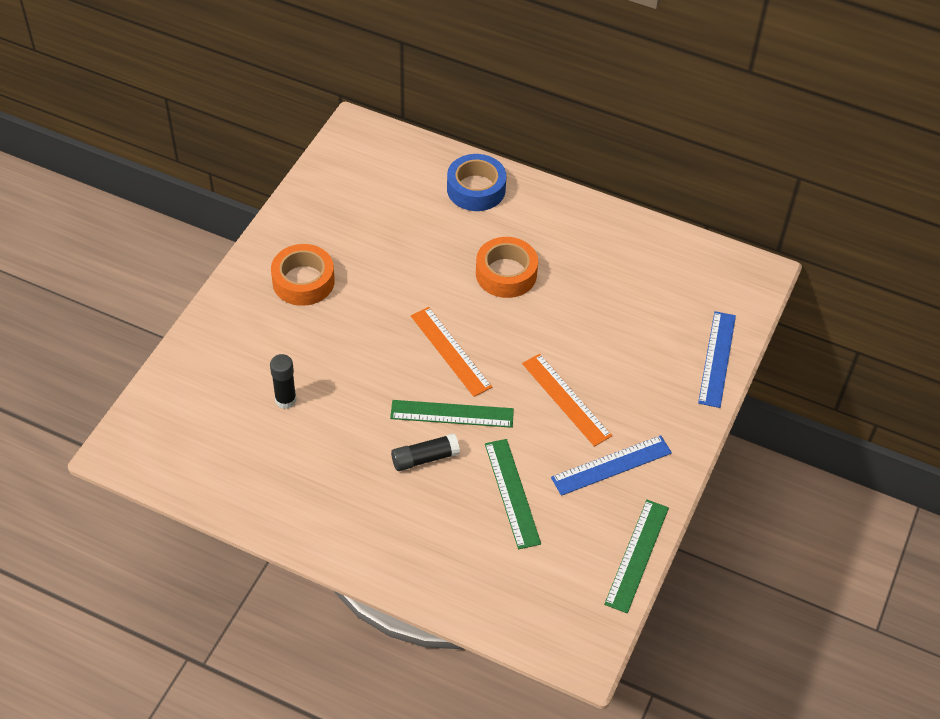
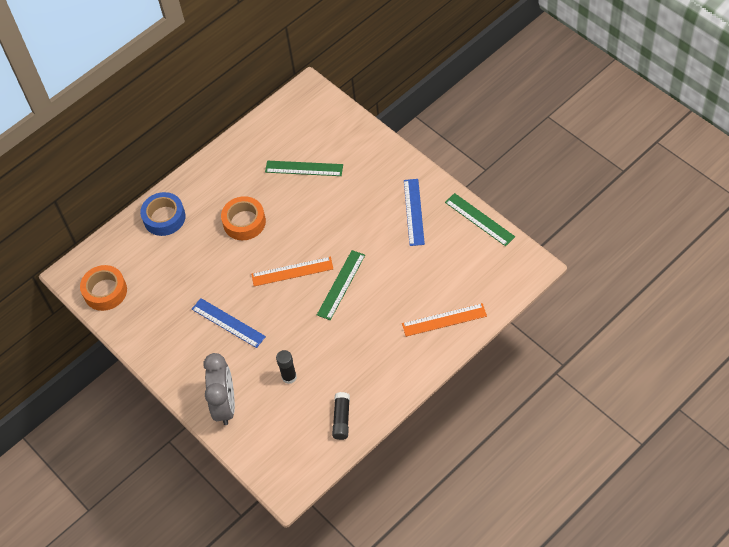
camera: 60 degrees left, 5 degrees up
orange tape [271,244,335,306] -> orange tape moved to [80,265,127,311]
black glue stick [391,433,460,471] -> black glue stick moved to [332,392,350,440]
green ruler [485,439,541,549] -> green ruler moved to [265,161,343,176]
orange ruler [522,354,612,447] -> orange ruler moved to [402,303,487,337]
blue ruler [698,311,736,408] -> blue ruler moved to [192,298,266,348]
none -> grey clock [203,353,235,425]

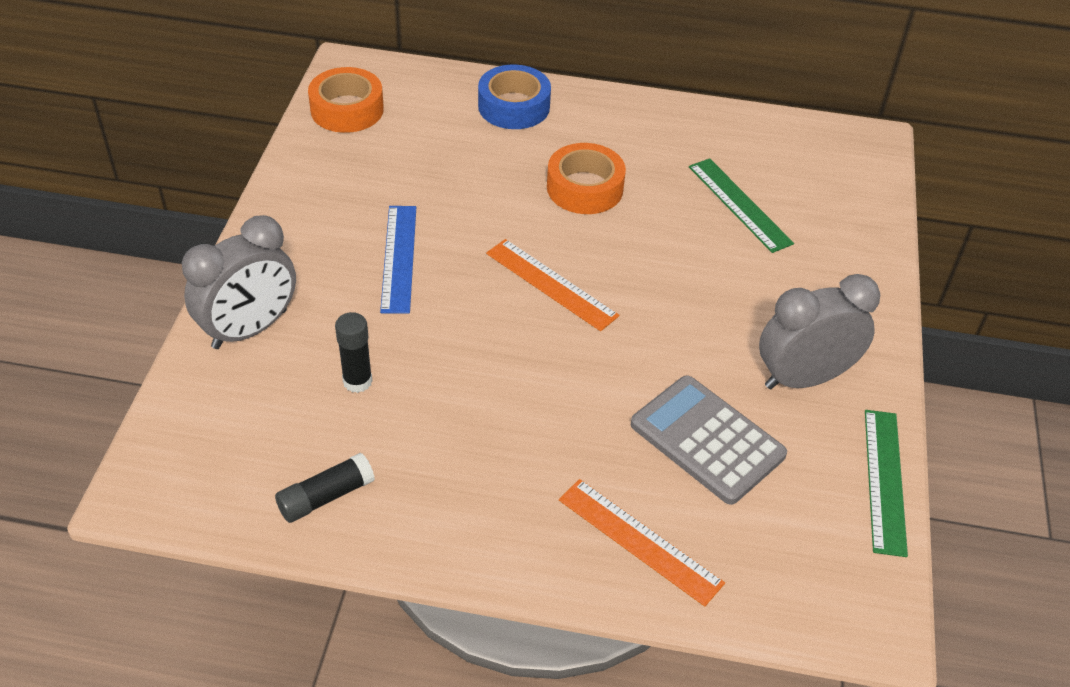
camera: 45 degrees right, 10 degrees down
green ruler [317,250,365,320] -> none
blue ruler [404,179,425,246] -> grey clock [759,274,880,389]
none -> grey calculator [631,375,787,505]

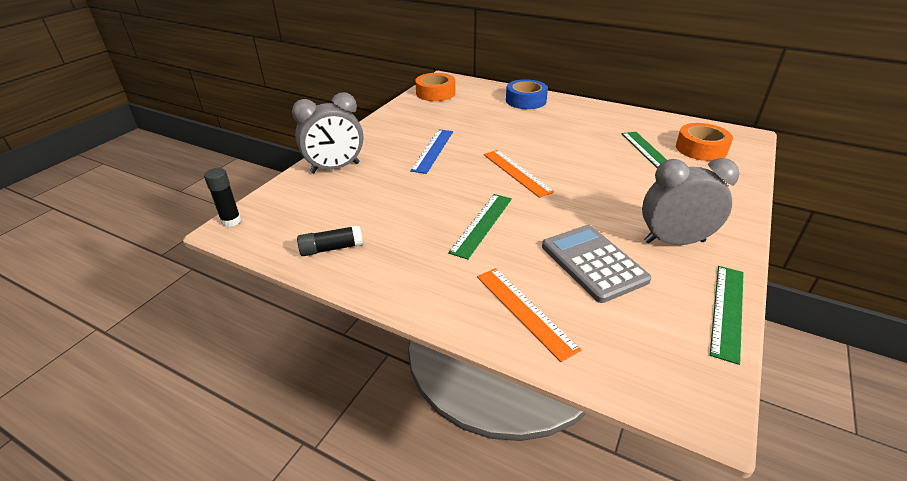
camera: 20 degrees right, 10 degrees down
black glue stick [335,312,373,393] -> black glue stick moved to [204,168,241,227]
orange tape [547,143,626,214] -> orange tape moved to [676,123,733,161]
none -> green ruler [448,194,512,259]

